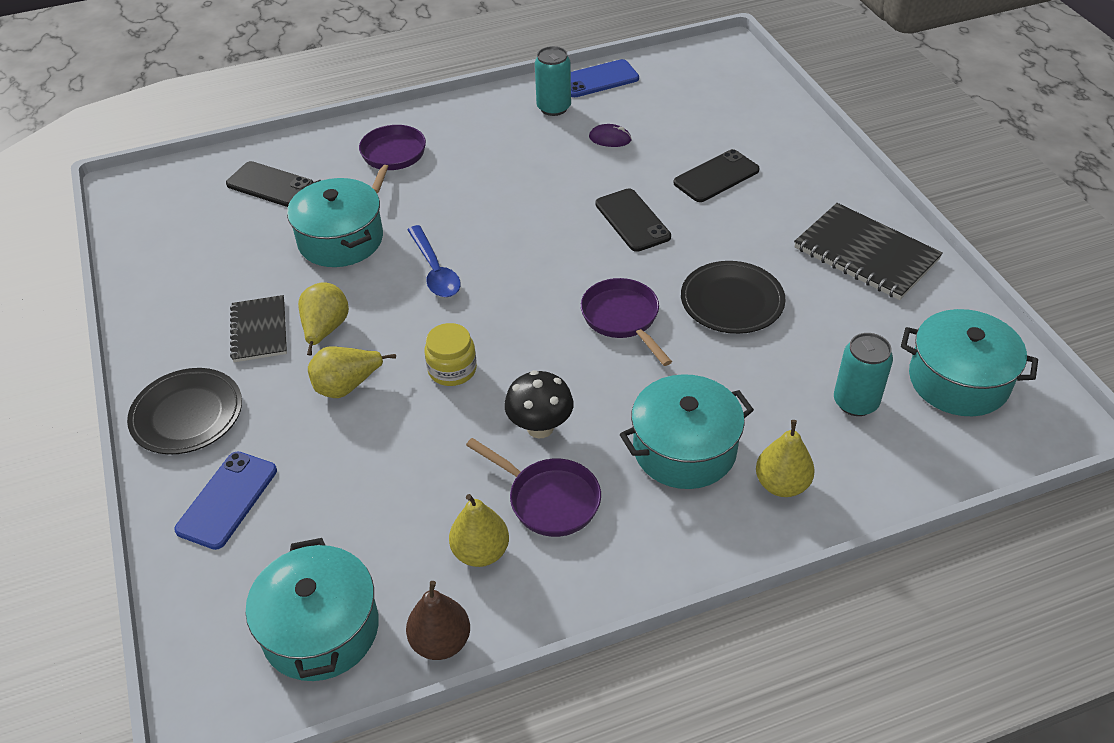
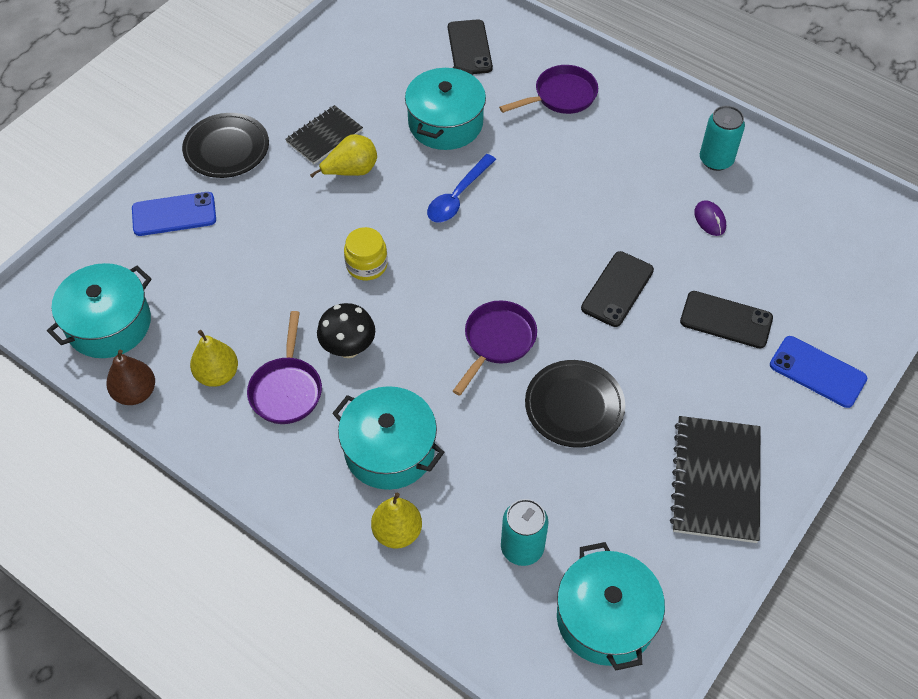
camera: 55 degrees right, 10 degrees up
yellow pear [308,346,396,398] -> none
blue phone [571,59,639,97] -> blue phone moved to [770,336,867,408]

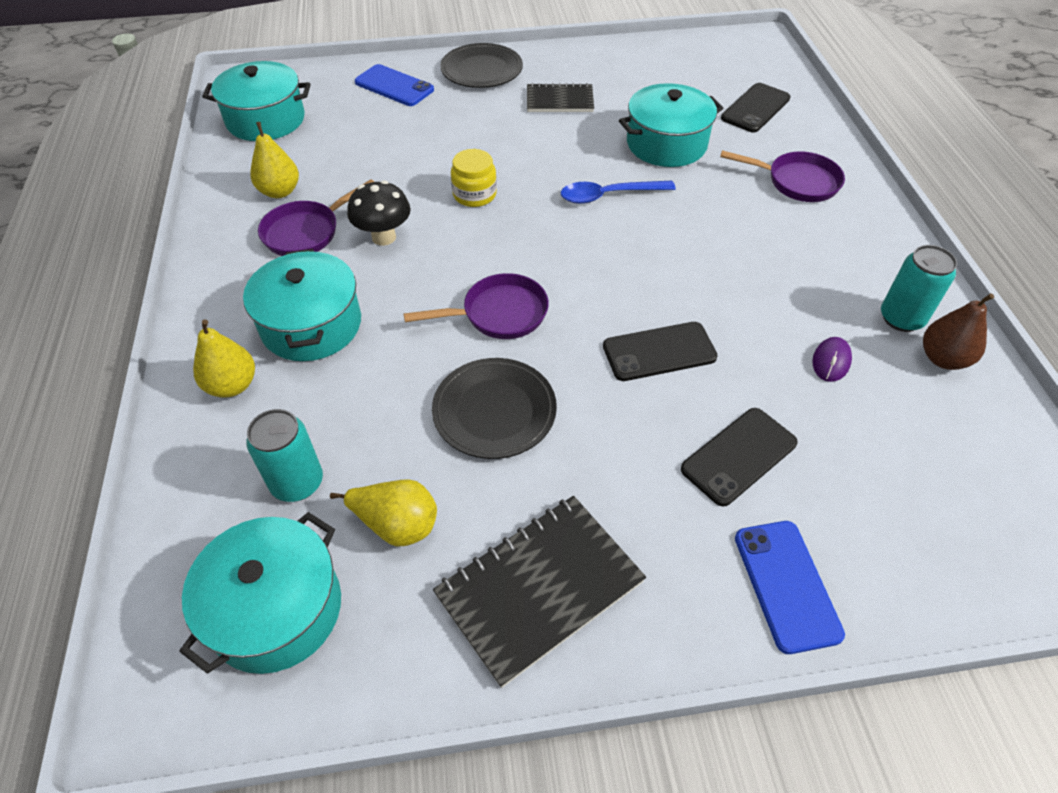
camera: 45 degrees right, 5 degrees down
brown pear [106,350,155,405] -> brown pear moved to [923,293,994,370]
yellow pear [310,134,377,178] -> yellow pear moved to [330,479,437,547]
black phone [680,291,773,349] -> black phone turned 75 degrees clockwise [681,408,798,507]

